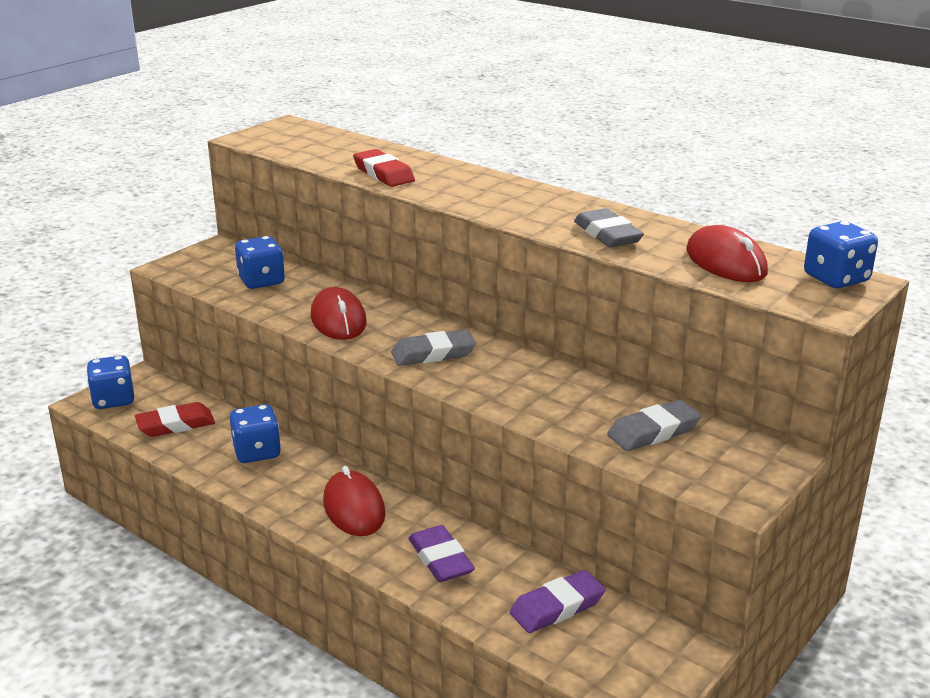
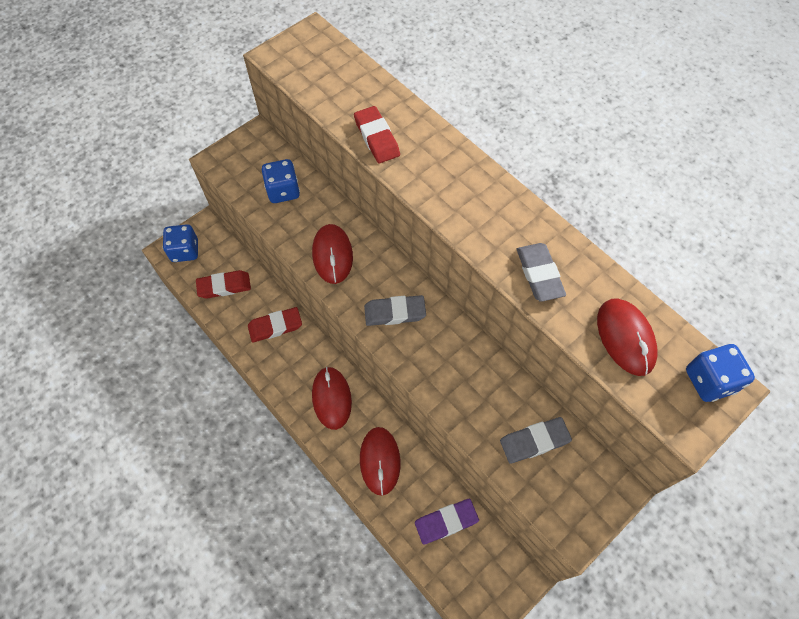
camera: 10 degrees right, 35 degrees up
blue dice [230,404,281,463] -> red eraser [248,307,302,343]
purple eraser [408,525,475,582] -> red mouse [360,427,400,496]

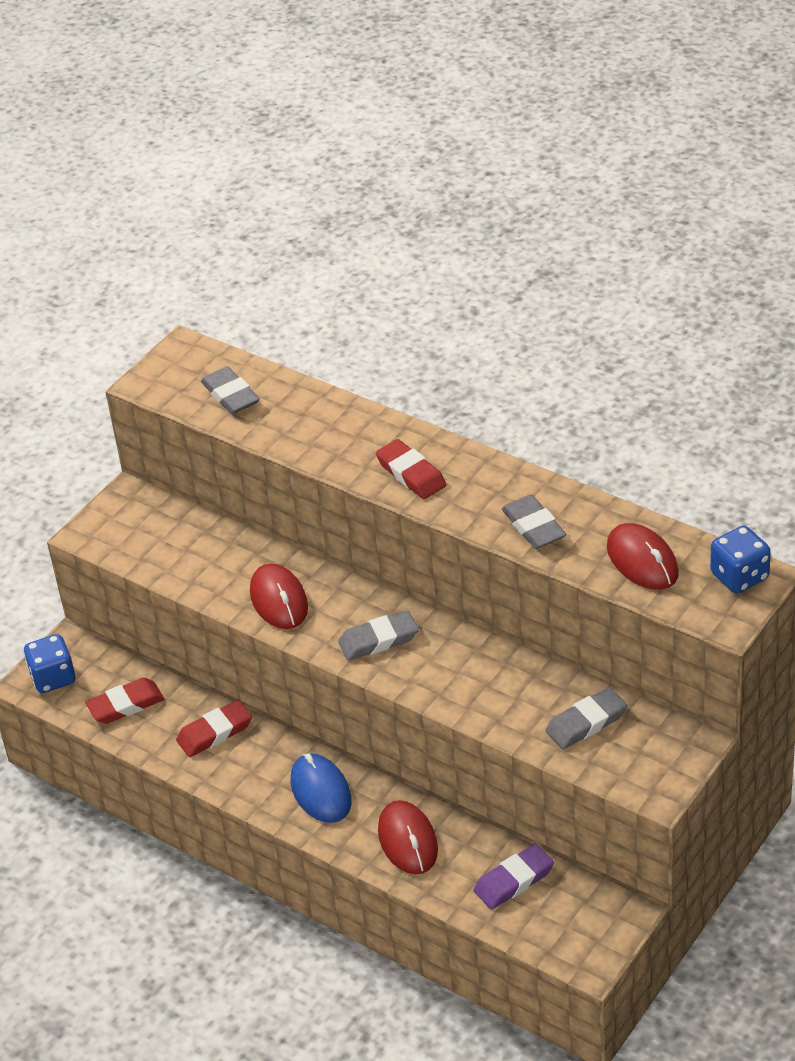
camera: 10 degrees left, 20 degrees down
blue dice [262,159,300,203] -> none
red mouse [312,367,352,430] -> blue mouse [291,753,351,823]
red eraser [354,106,400,163] -> red eraser moved to [376,439,446,499]
none -> grey eraser [201,366,260,414]

